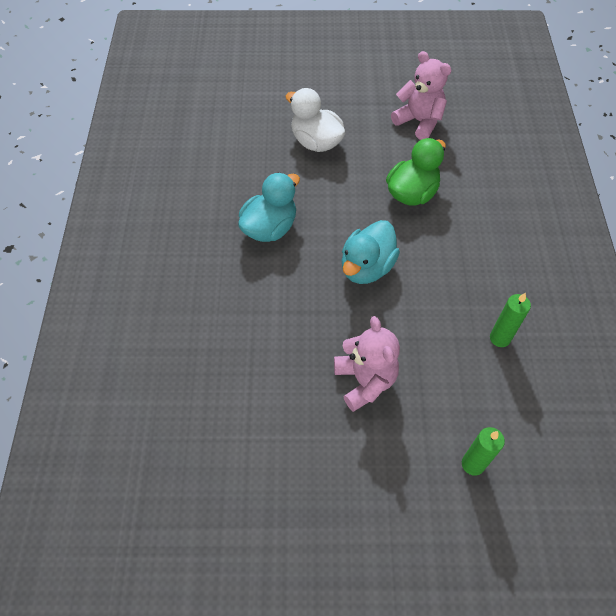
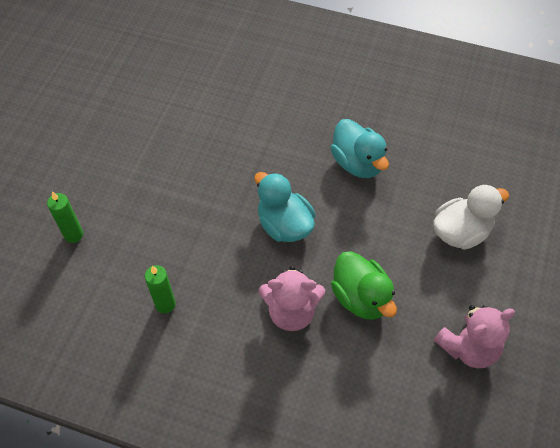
camera: 110 degrees right, 0 degrees up
pink teddy bear [334,316,400,412] -> pink teddy bear moved to [259,266,325,331]

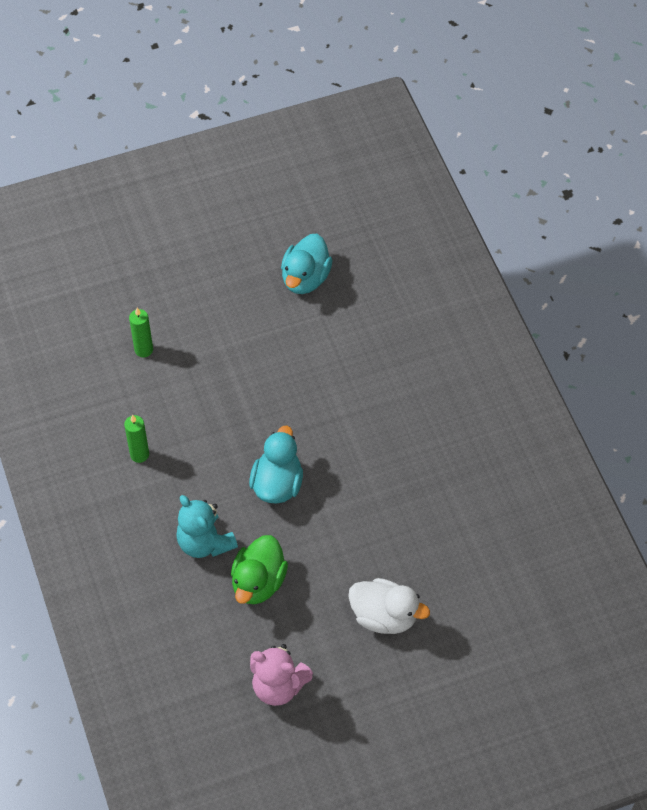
camera: 50 degrees right, 0 degrees up
pink teddy bear [259,266,325,331] -> turquoise teddy bear [176,495,238,558]
turquoise duck [331,119,389,178] -> turquoise duck moved to [281,234,333,294]

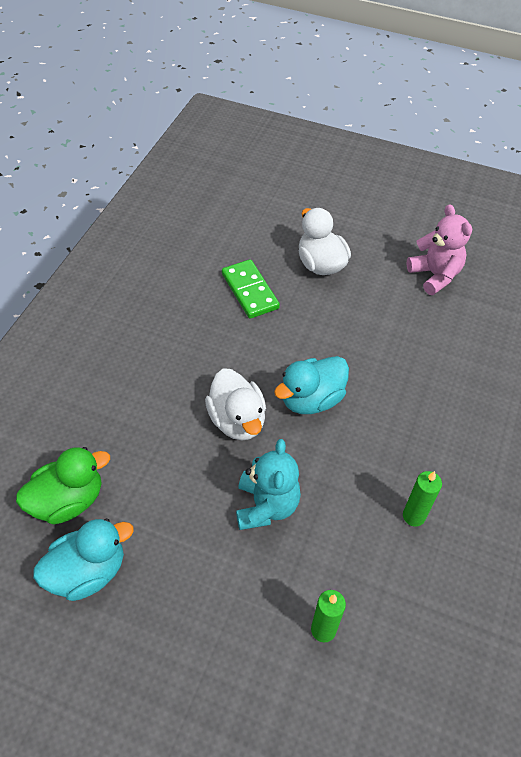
camera: 140 degrees left, 5 degrees down
turquoise teddy bear [176,495,238,558] -> turquoise teddy bear moved to [236,439,301,530]
green duck [231,535,288,604] -> green duck moved to [16,447,110,524]
none -> white duck [205,368,266,440]
none -> green domino [222,259,280,319]

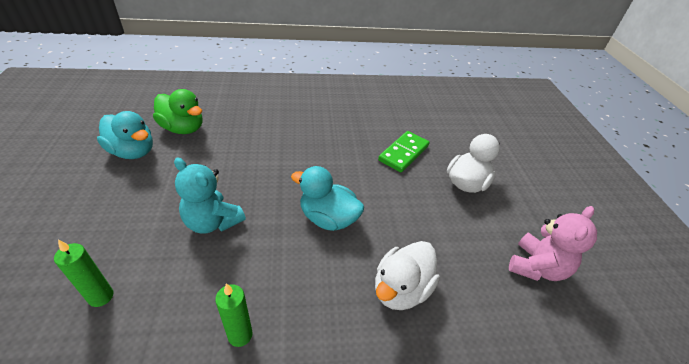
camera: 60 degrees right, 10 degrees down
white duck [205,368,266,440] -> white duck moved to [375,241,440,310]
turquoise teddy bear [236,439,301,530] -> turquoise teddy bear turned 60 degrees clockwise [174,158,246,234]

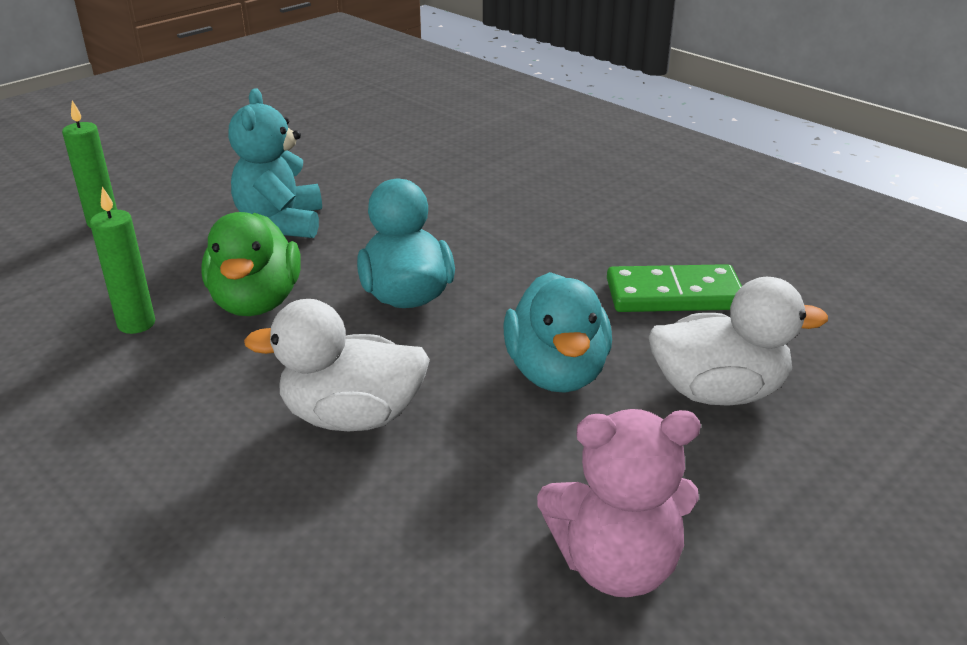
camera: 55 degrees right, 10 degrees down
turquoise duck [97,111,153,159] -> turquoise duck moved to [503,272,612,393]
green duck [153,89,203,134] -> green duck moved to [201,212,301,316]

